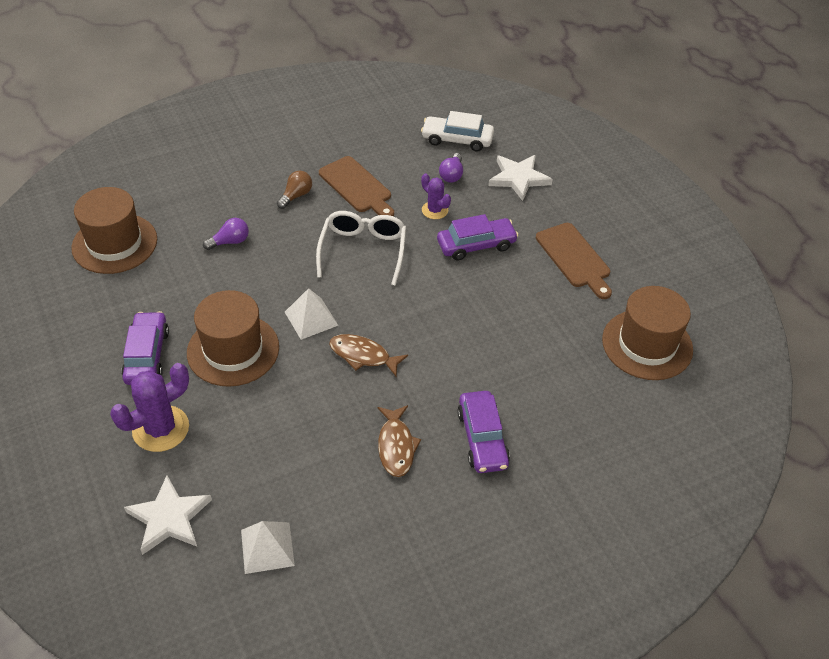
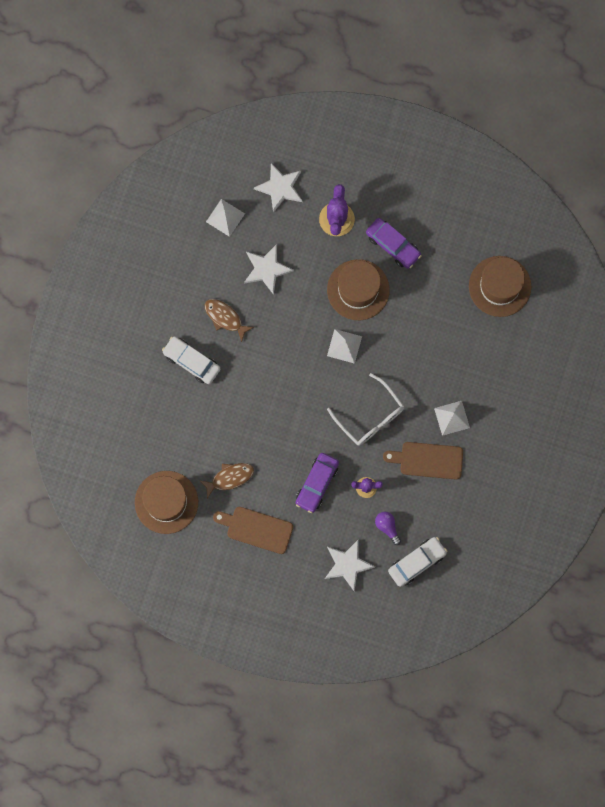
camera: 135 degrees right, 30 degrees up
purple light bulb [203,218,249,250] -> none
brown light bulb [277,171,312,209] -> white pyramid [434,401,470,436]
brown fish [329,334,408,376] -> brown fish moved to [199,463,254,499]
purple car [457,391,510,473] -> white car [162,336,220,384]
none -> white star [244,244,294,295]

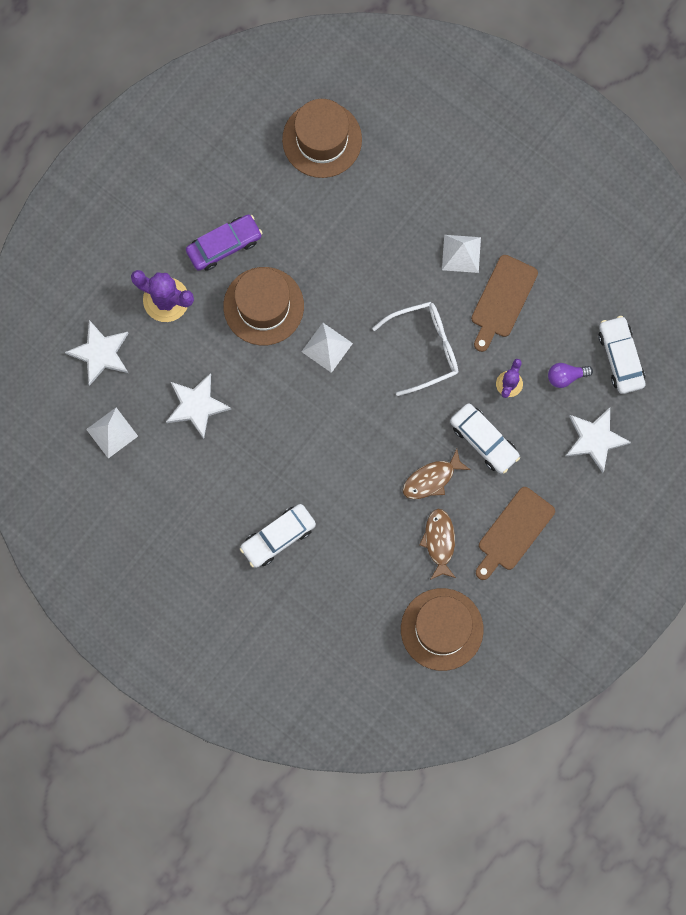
camera: 70 degrees left, 0 degrees up
brown fish [205,299,254,342] -> brown fish moved to [403,449,470,499]
purple car [296,453,339,513] -> white car [450,403,520,474]

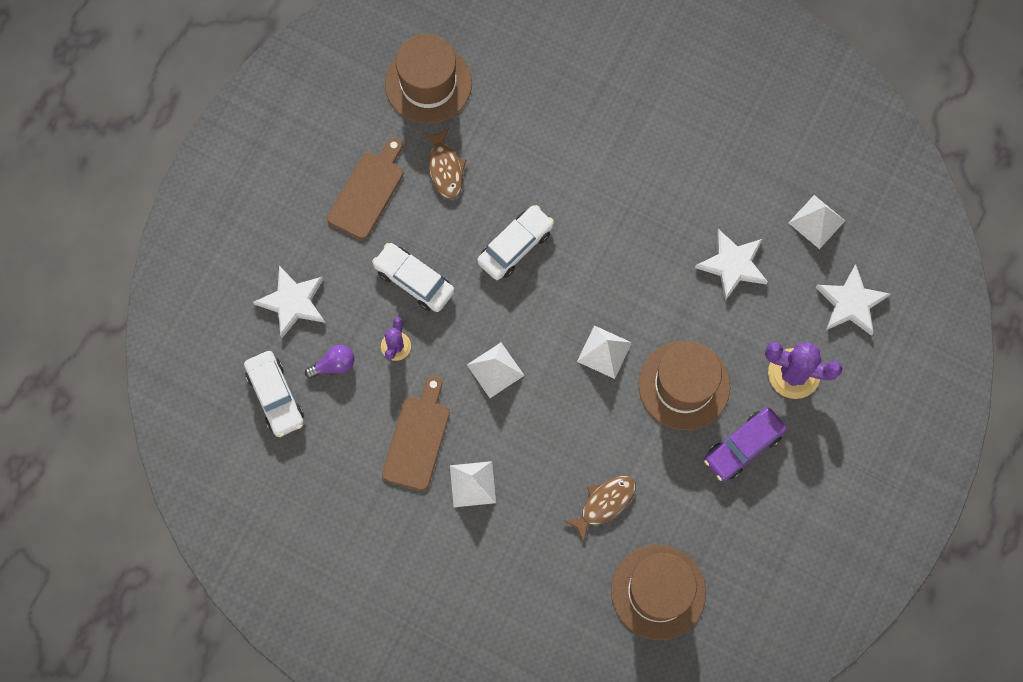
camera: 170 degrees right, 5 degrees down
white car [240,504,316,568] -> white car moved to [477,205,554,280]
white glasses [372,301,458,396] -> white pyramid [467,343,525,398]
brown fish [403,449,470,499] -> brown fish moved to [563,476,636,542]

